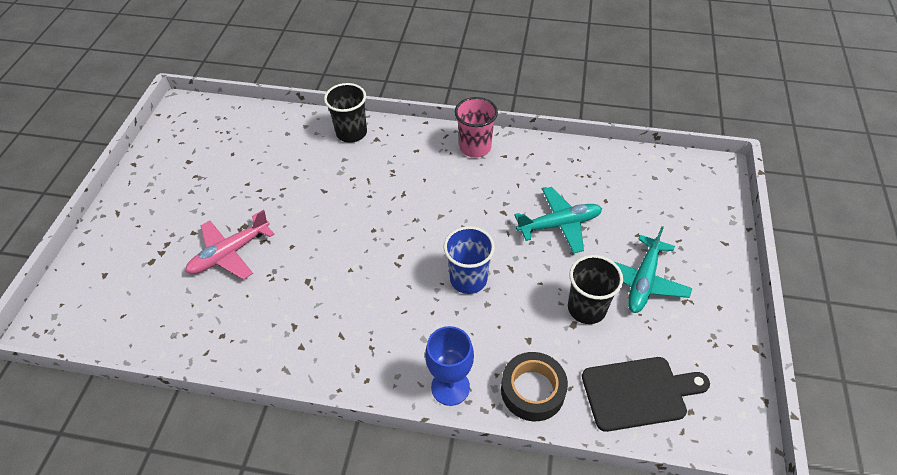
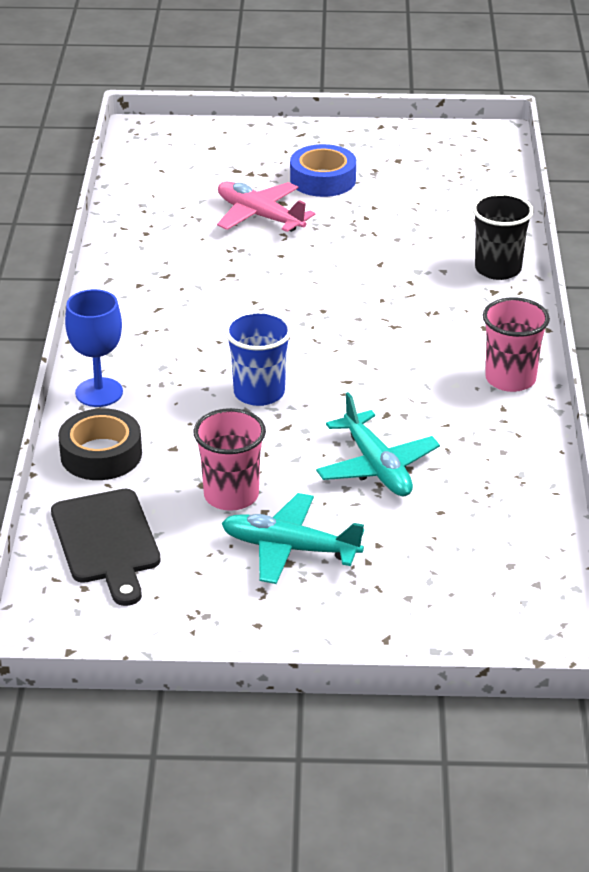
camera: 80 degrees right, 15 degrees down
black cup [568,255,623,324] -> pink cup [193,408,266,511]
none -> blue tape [290,144,356,197]

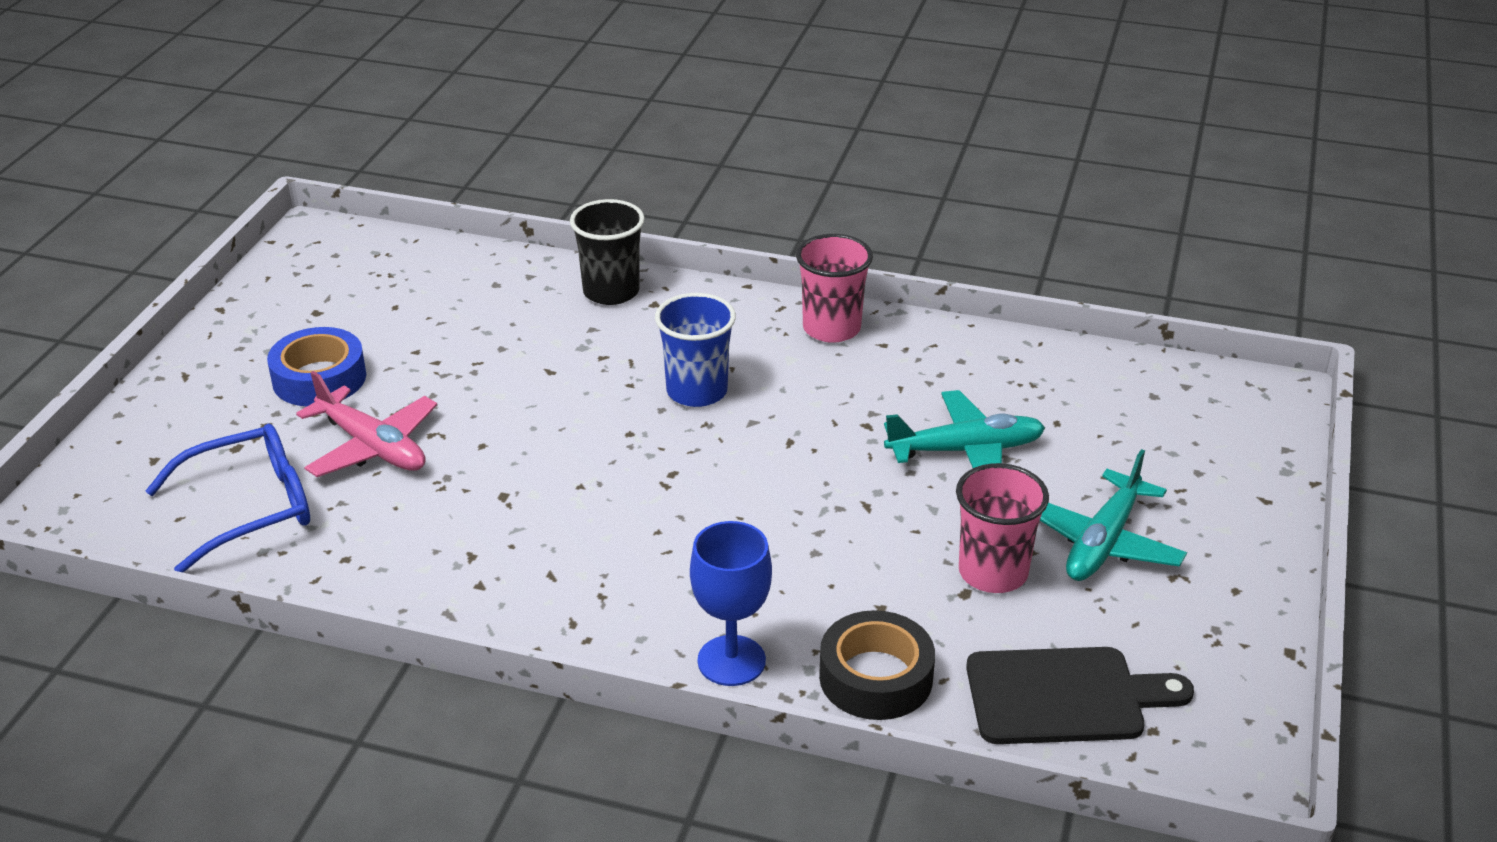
camera: 75 degrees left, 0 degrees up
pink plane [217,182,315,232] -> pink plane turned 105 degrees counterclockwise [296,371,437,477]
blue cup [225,311,292,406] -> blue cup moved to [655,293,736,407]
none -> blue glasses [145,424,310,572]

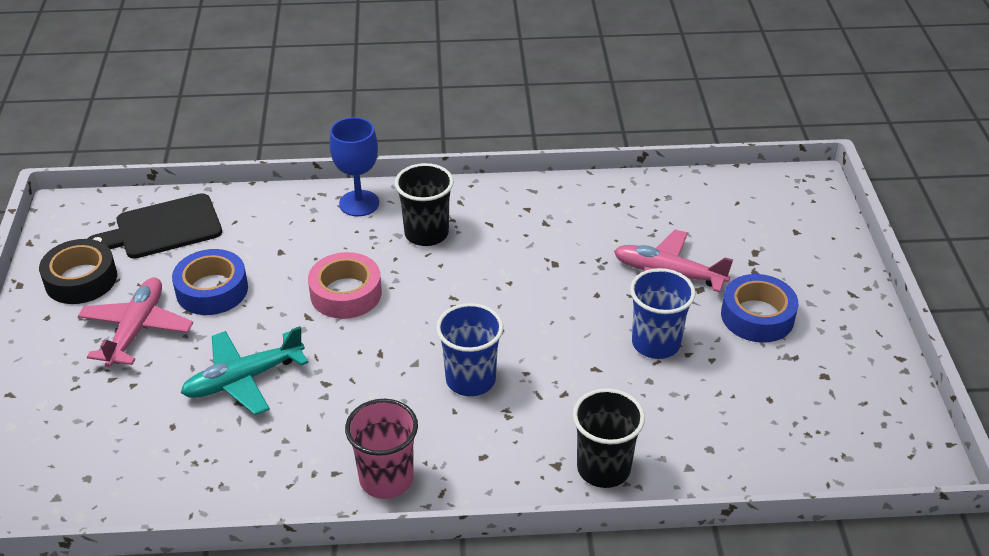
camera: 160 degrees right, 5 degrees up
blue glasses [145,424,310,572] -> none
black tape [819,610,935,720] -> black tape moved to [39,239,117,304]
pink cup [956,463,1049,593] -> blue tape [172,249,248,315]
turquoise plane [1040,449,1187,581] -> pink plane [78,278,193,367]
none -> pink tape [308,252,382,319]
none -> black cup [395,163,454,246]
none -> blue cup [630,268,695,359]

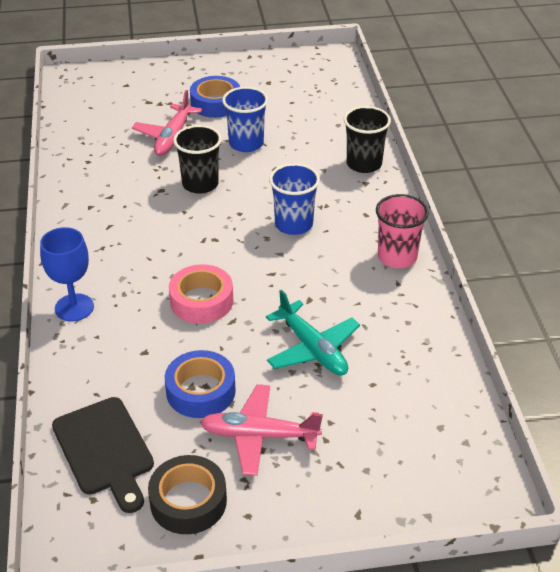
camera: 95 degrees left, 0 degrees up
black cup [395,163,454,246] -> black cup moved to [173,125,222,194]

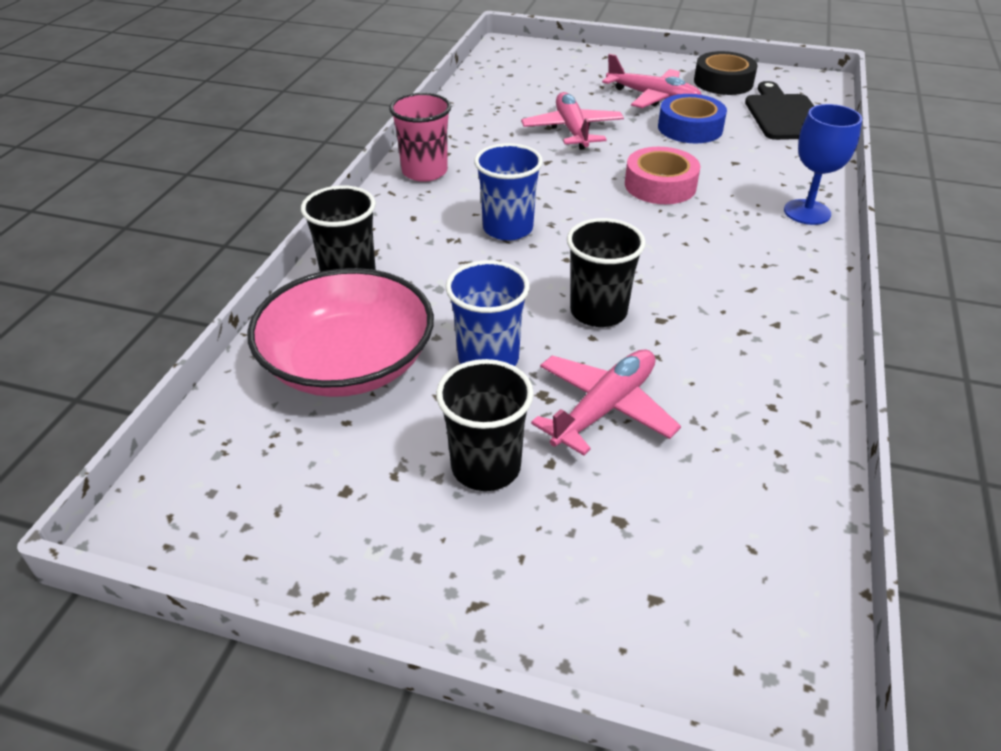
camera: 155 degrees left, 0 degrees up
blue tape [190,76,240,118] -> black cup [436,359,534,491]
turquoise plane [266,290,360,375] -> pink plane [521,92,624,150]
none -> pink bowl [247,268,434,397]

